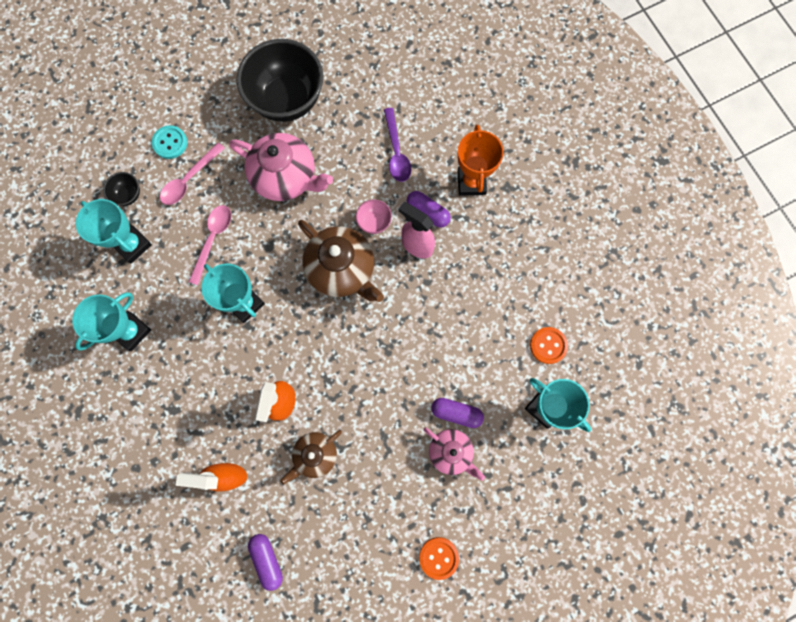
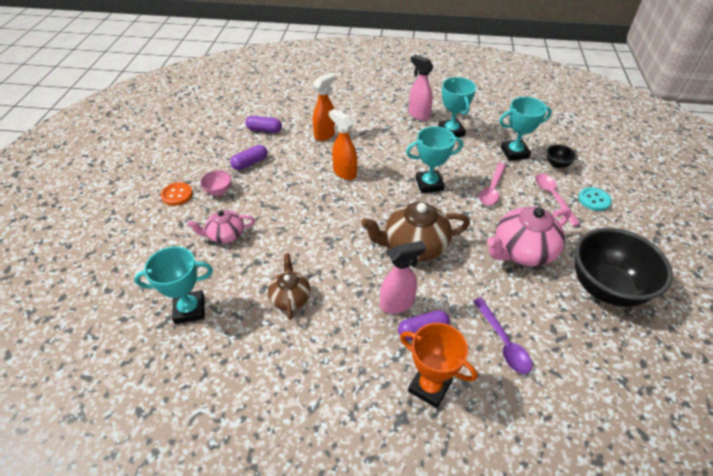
camera: 125 degrees right, 30 degrees down
pink spoon [189,205,231,285] -> pink spoon turned 60 degrees clockwise [479,162,506,205]
brown teapot [280,430,342,485] -> brown teapot moved to [268,253,311,320]
pink bowl [356,199,392,234] -> pink bowl moved to [200,170,231,196]
purple spoon [384,108,411,182] -> purple spoon turned 135 degrees counterclockwise [473,298,532,374]
purple capsule [431,398,484,428] -> purple capsule moved to [230,145,267,170]
orange button [530,327,568,364] -> none
none -> pink spray bottle [409,55,433,121]

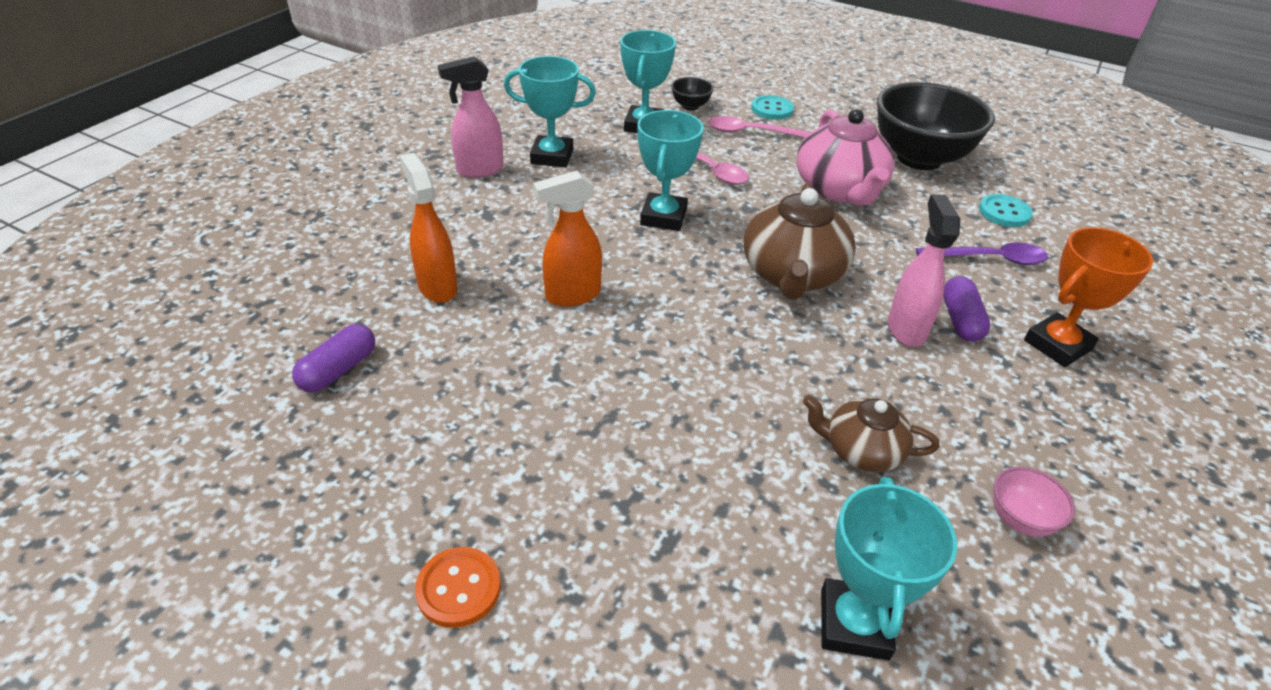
camera: 70 degrees left, 5 degrees down
pink teapot [187,210,255,244] -> none
pink bowl [200,170,231,196] -> pink bowl moved to [993,467,1075,537]
purple capsule [230,145,267,170] -> none
none -> turquoise button [979,194,1033,227]

